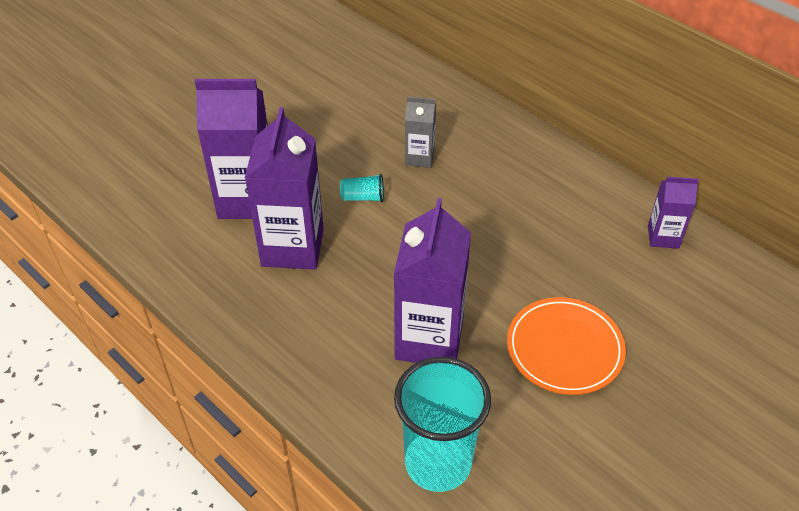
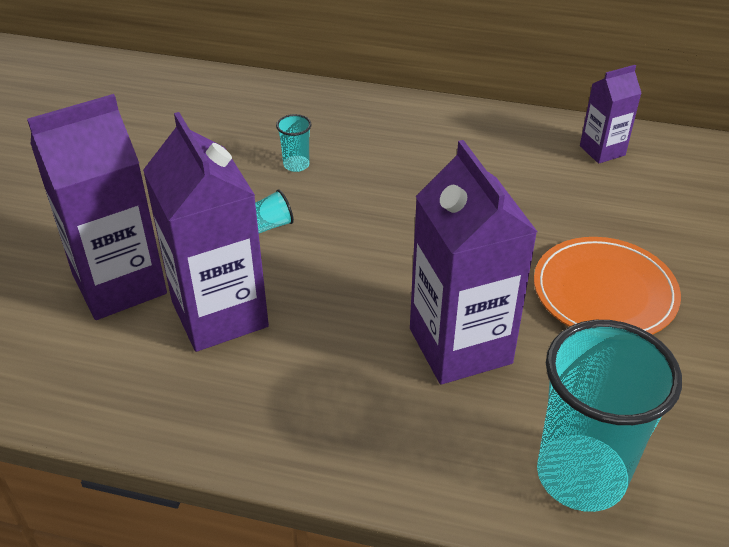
camera: 30 degrees left, 5 degrees down
grey carton [405,96,436,168] -> turquoise cup [276,114,312,172]

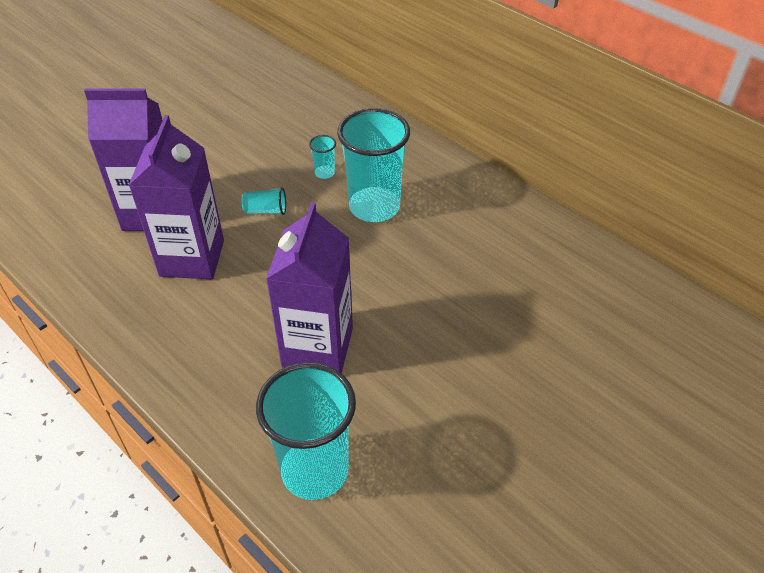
camera: 30 degrees right, 5 degrees up
orange plate [534,237,681,335] -> none
purple carton [580,65,641,164] -> none
none -> turquoise cup [337,108,410,222]

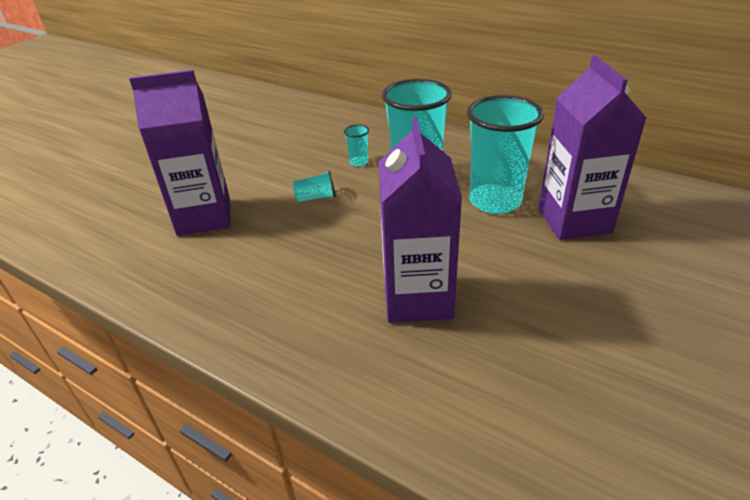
camera: 10 degrees left, 10 degrees down
purple carton [128,115,224,279] -> purple carton moved to [538,55,646,240]
turquoise cup [256,362,356,500] -> turquoise cup moved to [467,95,544,214]

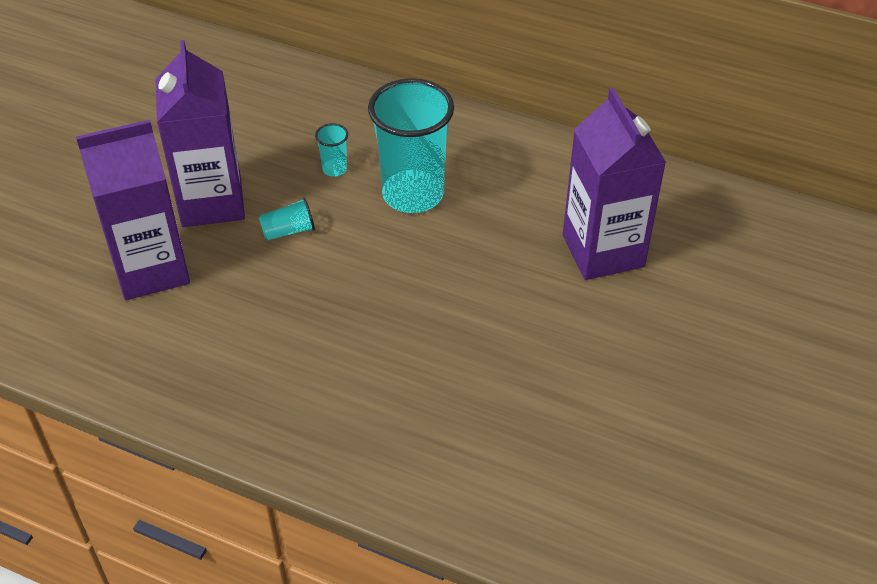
camera: 10 degrees left, 10 degrees up
purple carton [379,117,462,323] -> purple carton moved to [155,40,245,227]
turquoise cup [467,95,544,214] -> none

